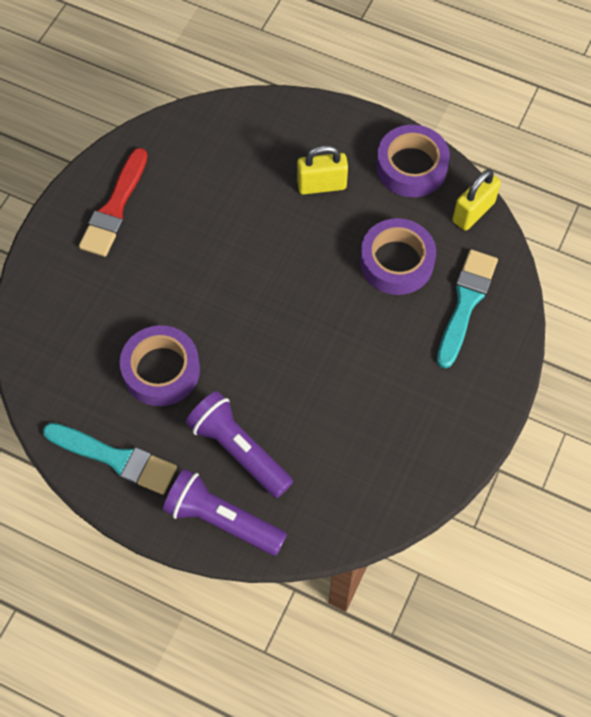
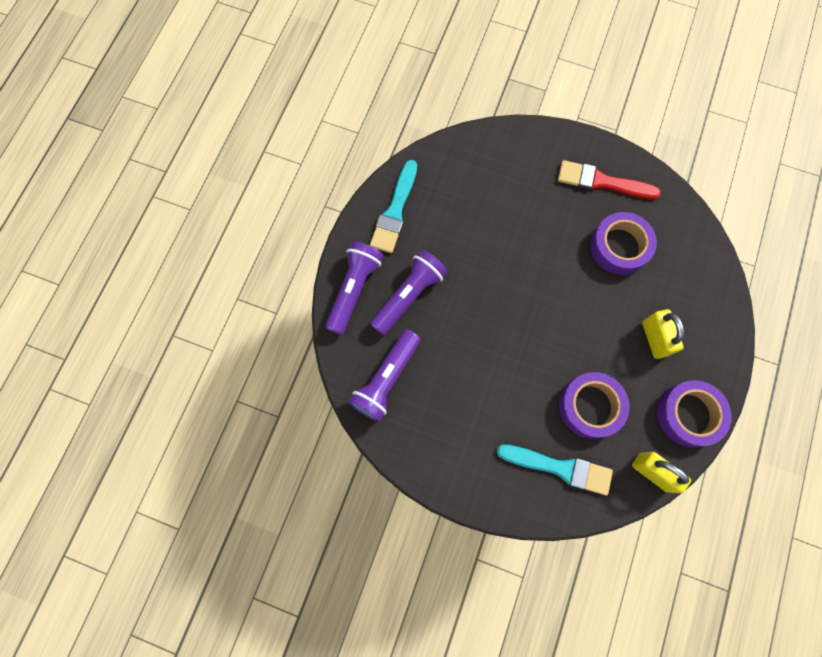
camera: 85 degrees right, 10 degrees up
purple tape [120,325,200,406] -> purple tape moved to [590,212,657,275]
none -> purple flashlight [348,330,420,422]

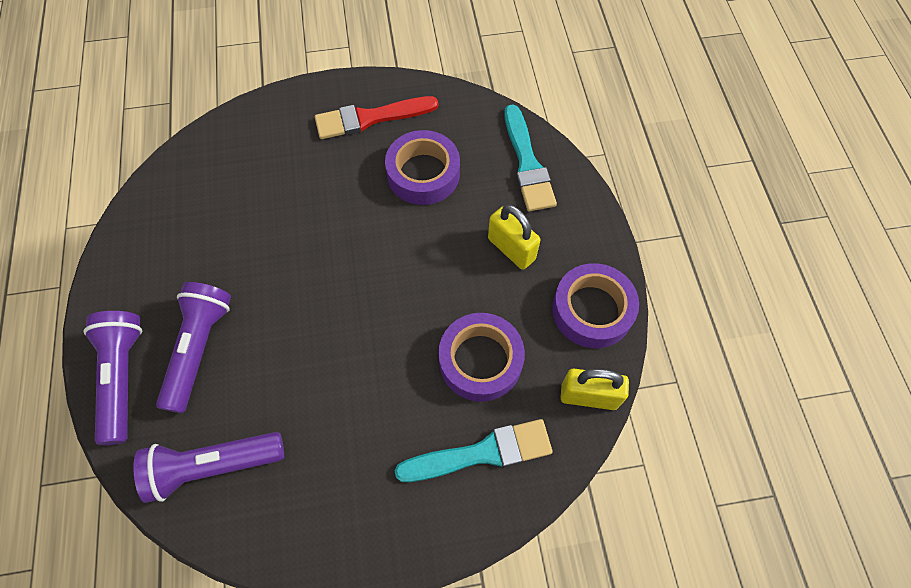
camera: 30 degrees left, 10 degrees down
purple flashlight [348,330,420,422] -> purple flashlight turned 75 degrees clockwise [133,432,284,503]
turquoise brush [370,160,417,253] -> turquoise brush moved to [504,104,557,212]

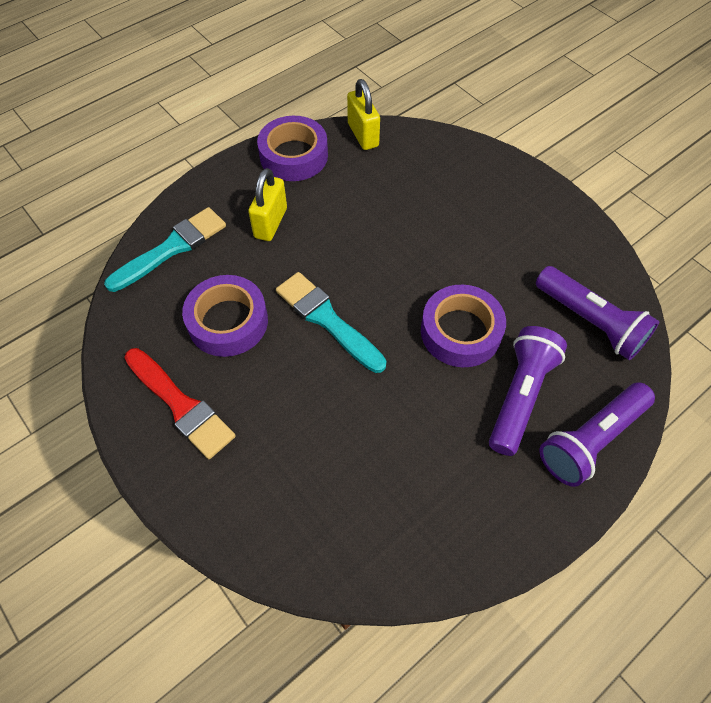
camera: 120 degrees left, 5 degrees down
purple flashlight [156,282,231,413] -> purple flashlight turned 135 degrees clockwise [489,326,567,456]
turquoise brush [394,419,553,482] -> turquoise brush moved to [276,272,386,373]
purple tape [439,313,525,402] -> purple tape moved to [421,285,506,367]

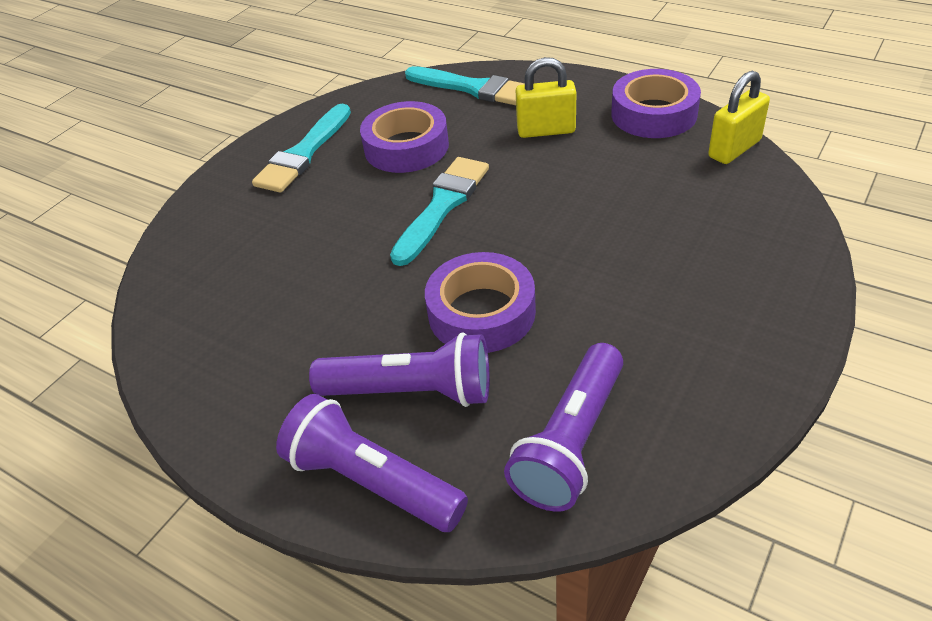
camera: 75 degrees right, 15 degrees down
red brush [124,348,236,459] -> turquoise brush [252,104,351,193]

